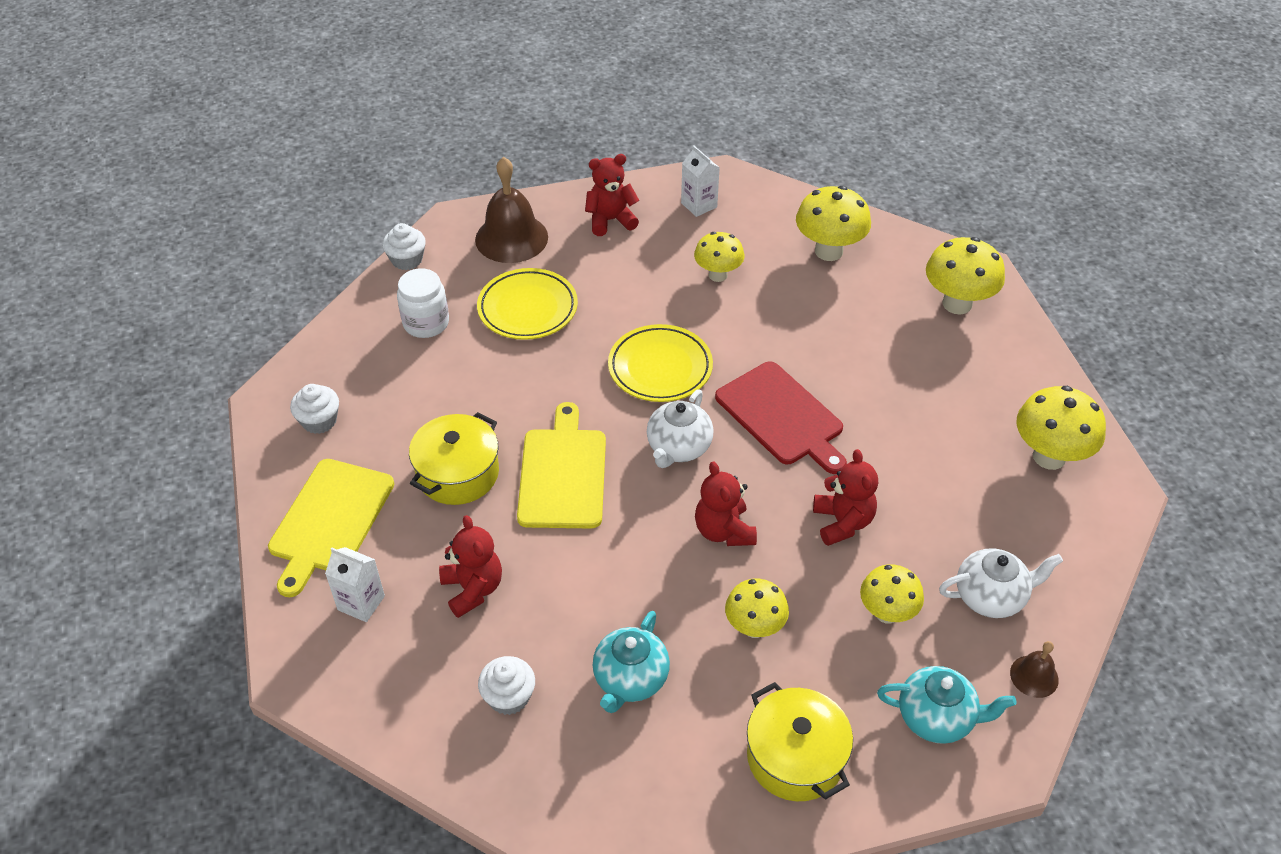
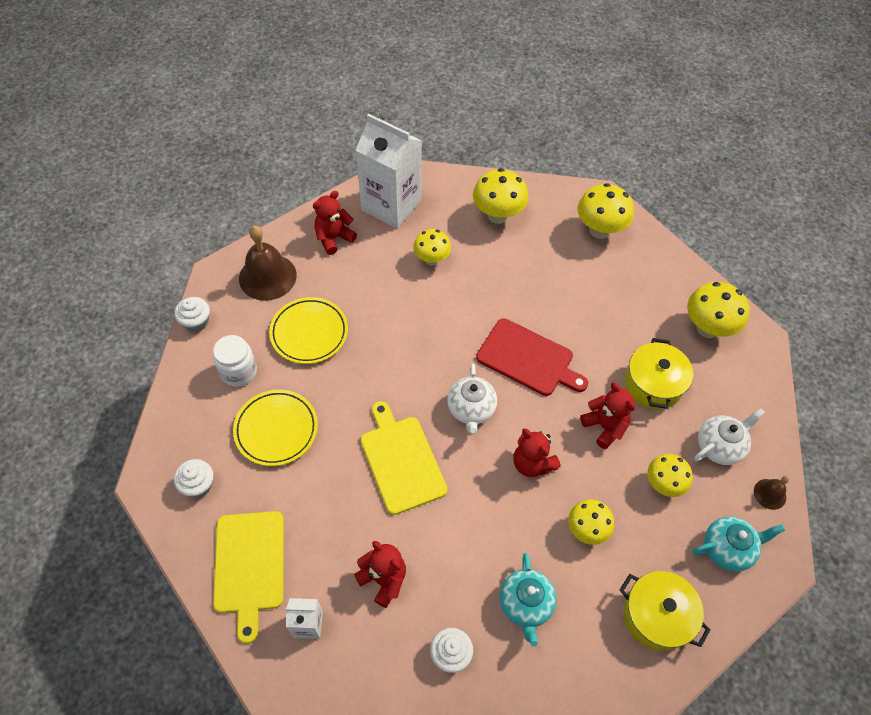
camera: 25 degrees left, 10 degrees up
yellow pot [409,412,499,505] -> yellow pot moved to [625,338,693,409]
yellow plate [608,324,713,402] -> yellow plate moved to [233,390,318,466]
white carton [681,146,720,217] -> white carton [355,114,422,228], size x2.19

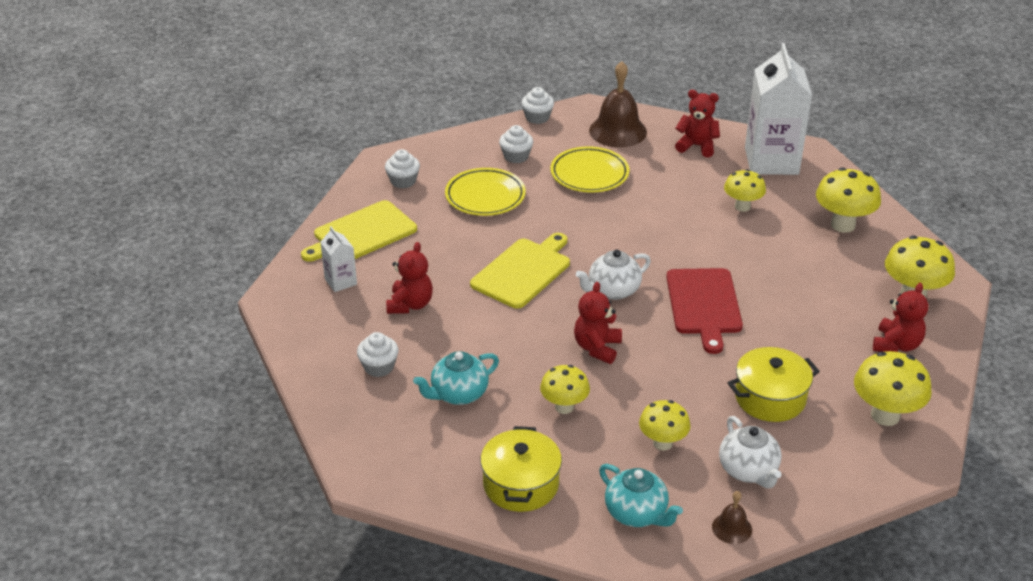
camera: 60 degrees right, 20 degrees down
white jar [213,335,257,387] -> white cupcake [499,125,533,164]
red teddy bear [580,382,635,449] -> red teddy bear moved to [873,283,928,352]
white teapot [694,408,765,465] -> white teapot turned 45 degrees clockwise [719,416,782,488]

